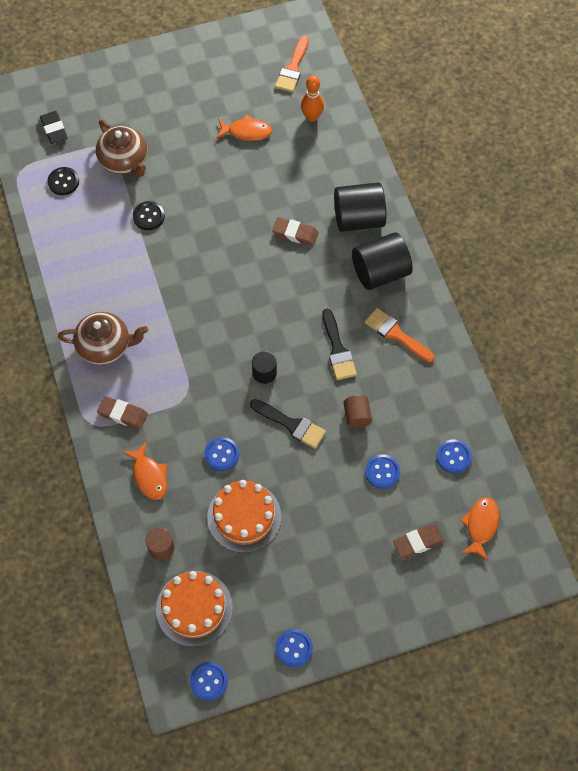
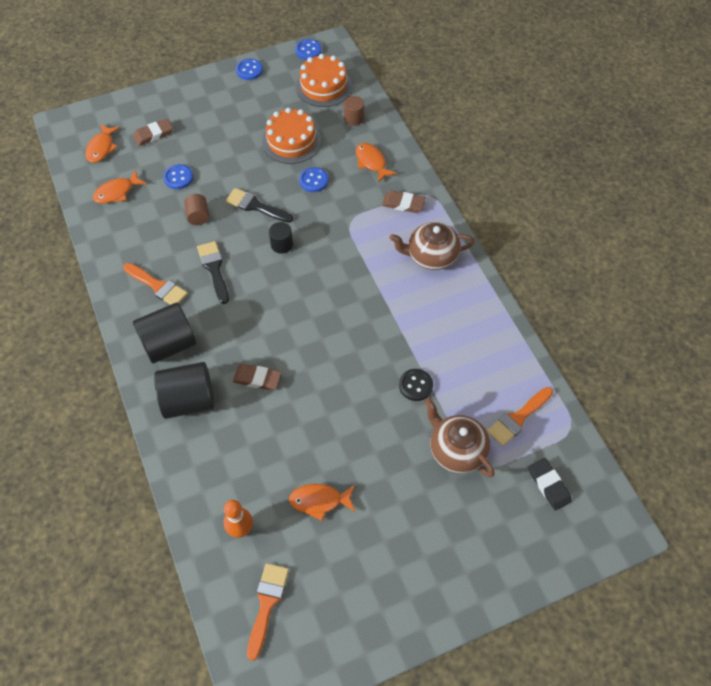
camera: 175 degrees right, 5 degrees down
black button [47,167,79,195] -> orange brush [487,387,553,446]
blue button [436,439,472,473] -> orange fish [93,170,147,204]

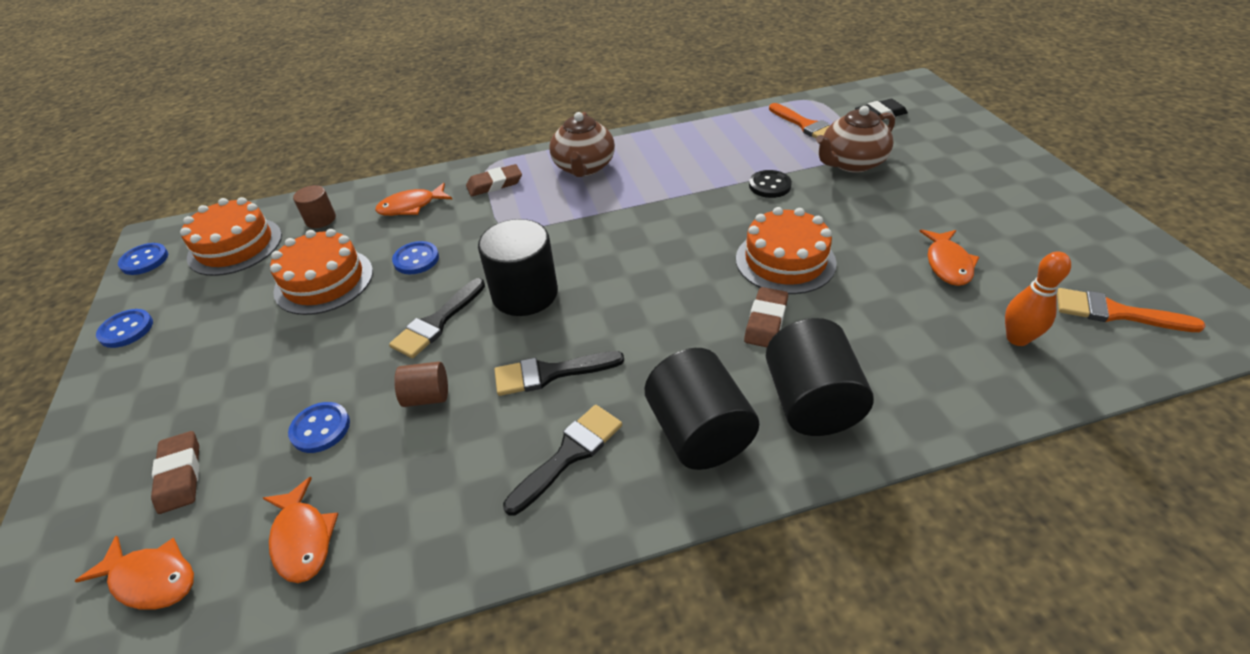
camera: 80 degrees left, 15 degrees down
orange brush [123,263,188,305] -> black brush [503,405,622,515]
black cylinder [269,222,293,254] -> black cylinder [478,219,558,316], size x1.90
brown eraser [382,190,425,213] -> brown eraser turned 45 degrees clockwise [466,164,522,196]
none -> orange cake [736,207,837,294]

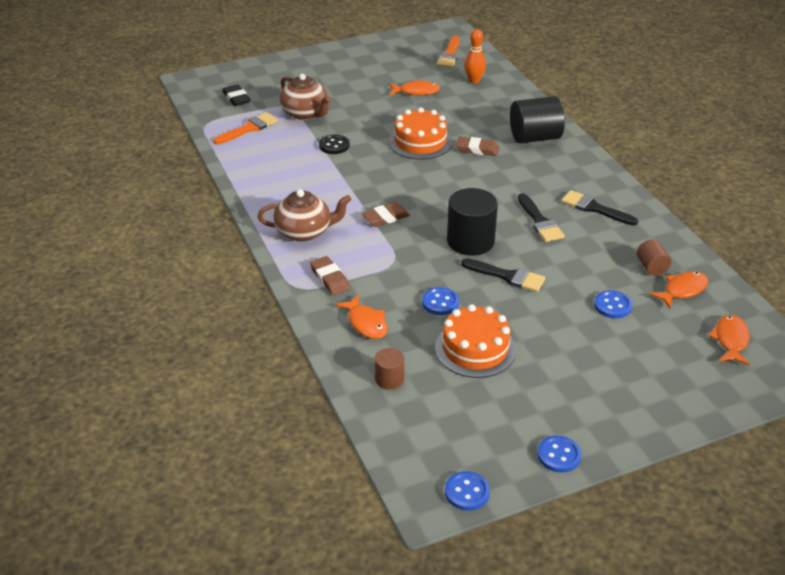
camera: 100 degrees left, 5 degrees down
brown eraser [151,431,199,514] -> brown eraser moved to [362,202,410,227]
orange cake [180,197,282,276] -> none
brown cylinder [394,362,448,407] -> brown cylinder moved to [637,239,671,276]
black cylinder [645,348,759,470] -> none

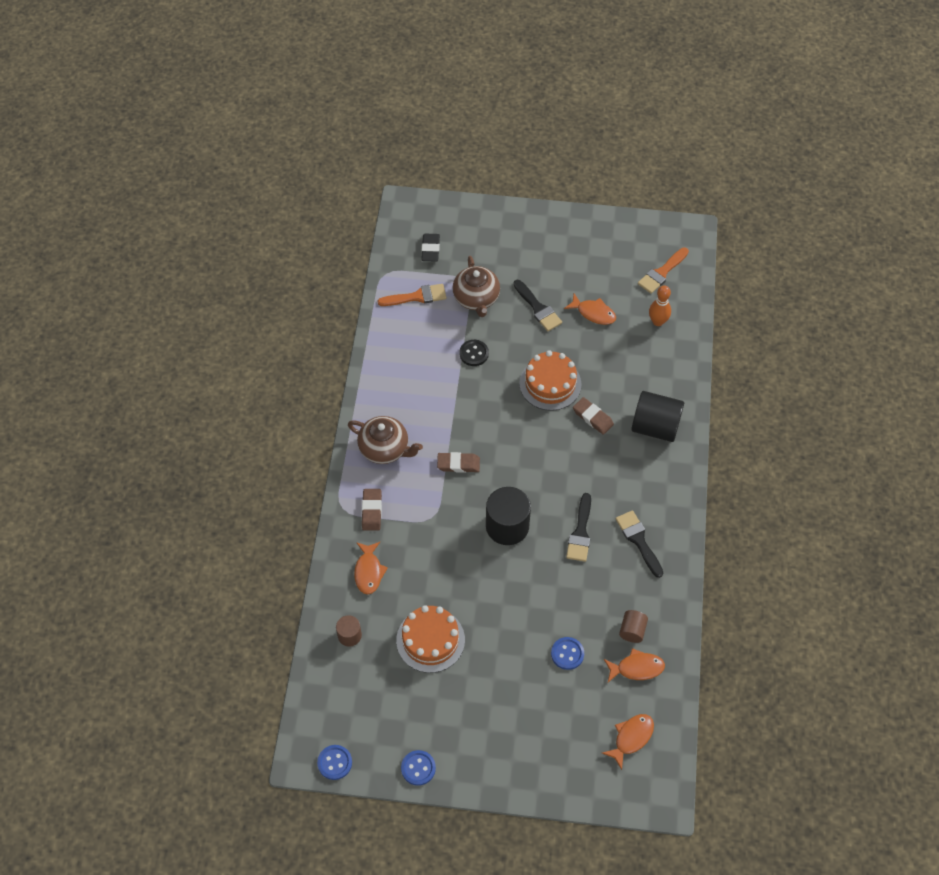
camera: 30 degrees right, 20 degrees up
blue button [422,287,459,315] -> none
black brush [461,258,545,292] -> black brush moved to [513,280,562,331]

